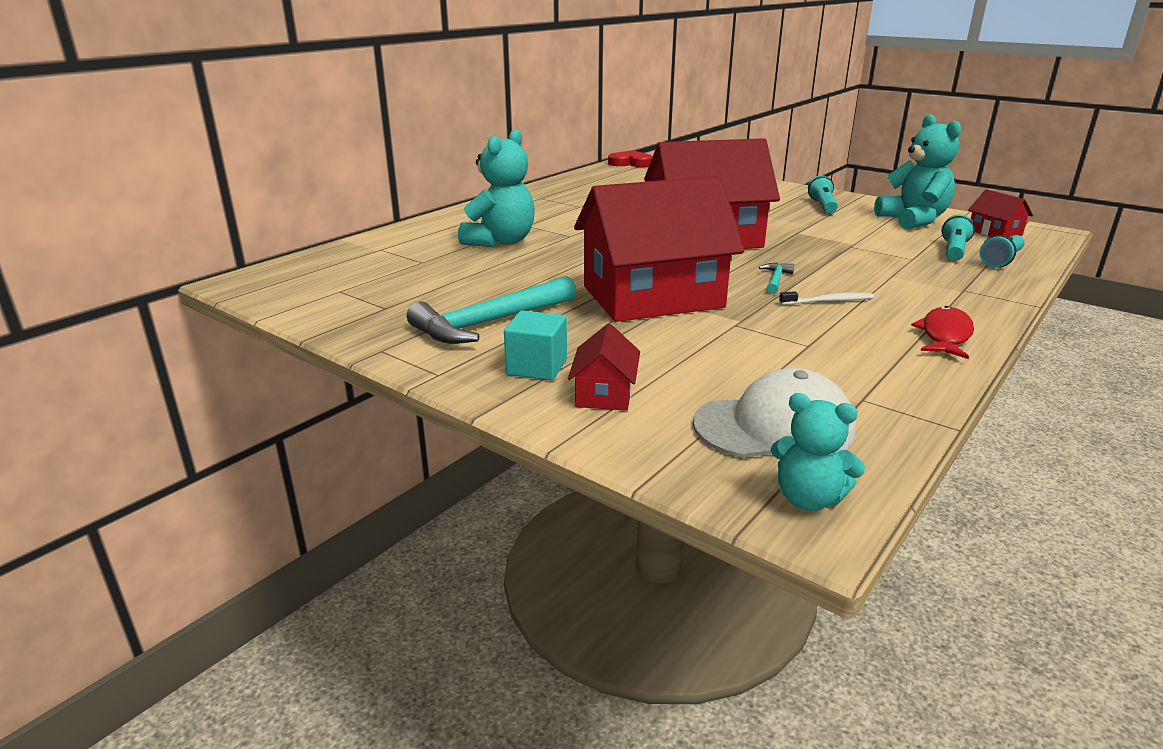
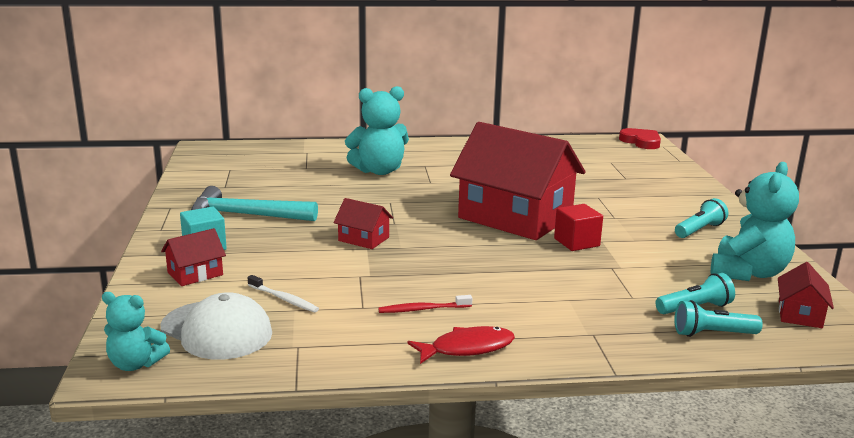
camera: 45 degrees right, 5 degrees down
red house [574,176,744,322] -> red house [334,198,393,249], size x0.42
turquoise hammer [759,263,794,294] -> none
turquoise teddy bear [771,393,865,511] -> turquoise teddy bear turned 60 degrees counterclockwise [102,292,170,371]
white toothbrush [779,291,874,305] -> white toothbrush moved to [248,275,319,312]
none -> red toothbrush [378,295,472,313]
none -> red cube [554,204,603,251]

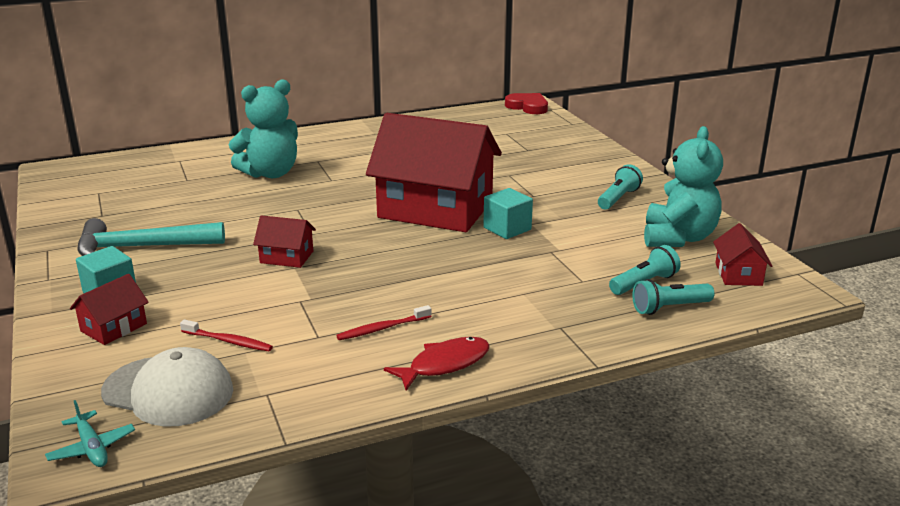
camera: 15 degrees left, 5 degrees up
turquoise teddy bear [102,292,170,371] -> turquoise plane [45,400,135,467]
white toothbrush [248,275,319,312] -> red toothbrush [180,319,273,351]
red cube [554,204,603,251] -> turquoise cube [483,188,533,239]

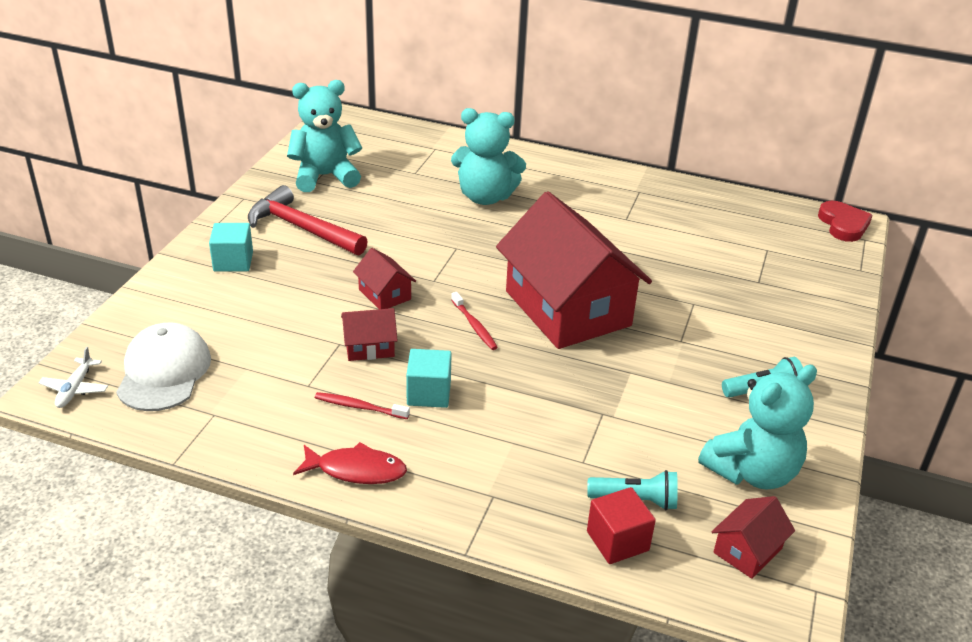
camera: 40 degrees right, 10 degrees up
turquoise plane [45,400,135,467] -> white plane [39,347,108,408]
red house [70,274,149,345] -> red house moved to [341,308,398,361]
turquoise hammer [78,218,225,256] -> red hammer [248,185,368,255]
white cap [101,347,233,427] -> white cap turned 150 degrees counterclockwise [116,323,211,411]
red toothbrush [180,319,273,351] -> red toothbrush moved to [451,292,498,350]
turquoise cube [483,188,533,239] -> turquoise cube moved to [406,349,452,408]
turquoise flashlight [632,279,714,315] -> red cube [587,487,656,564]
none -> turquoise teddy bear [287,80,362,192]

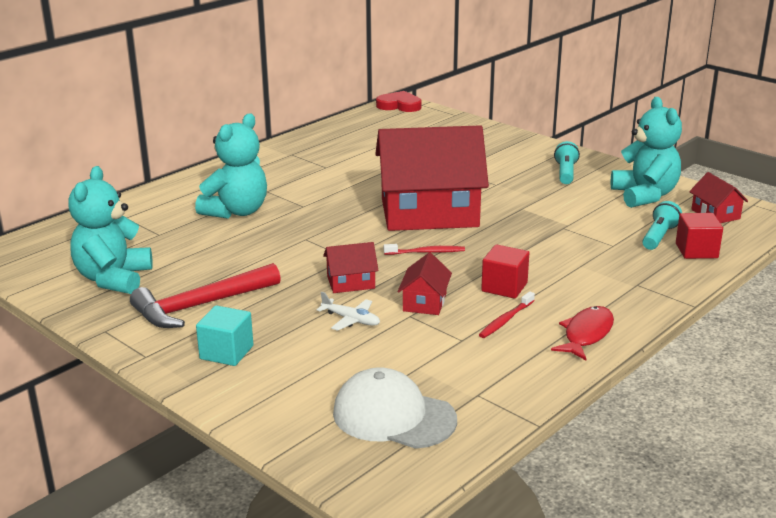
camera: 65 degrees left, 10 degrees down
white plane [39,347,108,408] -> white plane moved to [316,292,380,331]
turquoise cube [406,349,452,408] -> red cube [481,244,529,299]

